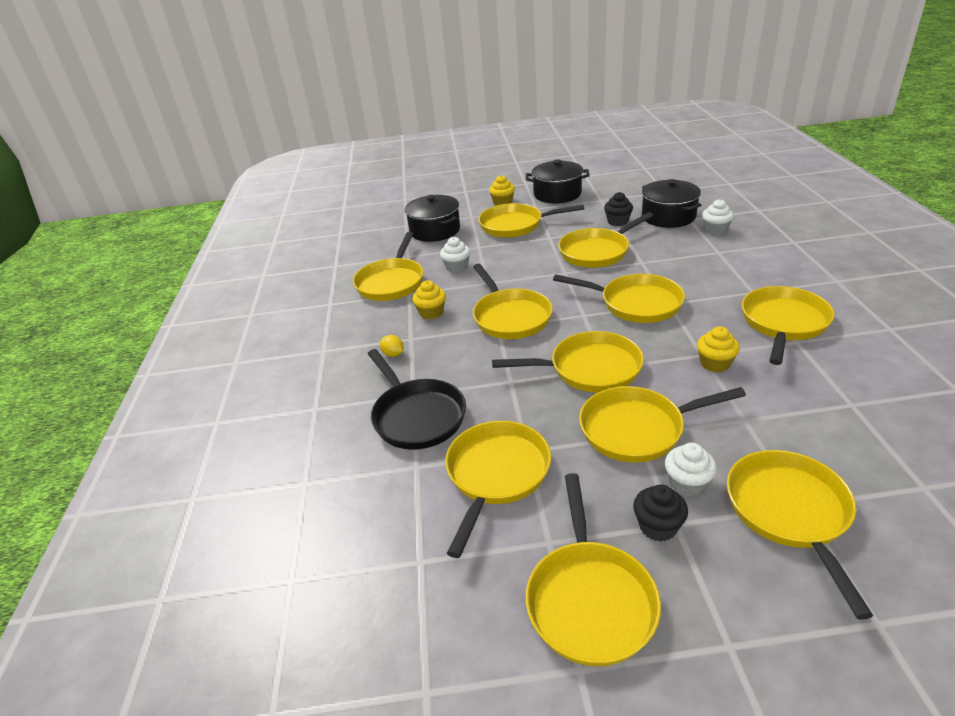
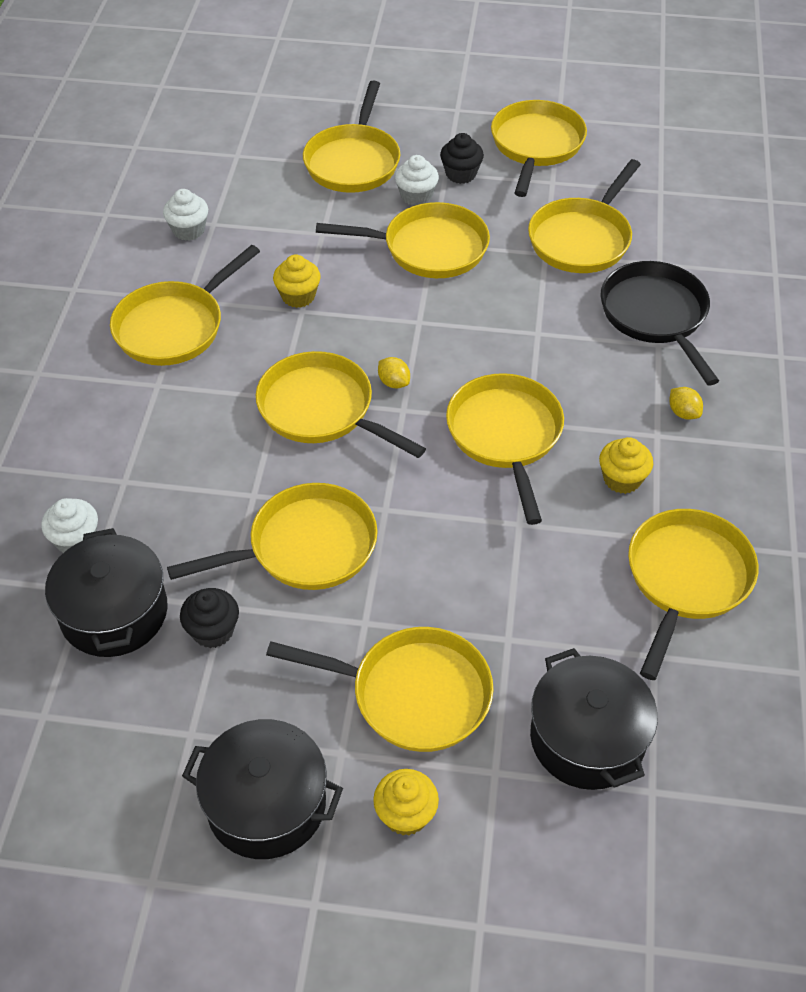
camera: 170 degrees left, 15 degrees up
white cupcake [440,237,470,273] -> white cupcake moved to [163,189,208,241]
yellow pan [492,331,644,393] -> none
none -> yellow lemon [378,357,410,389]

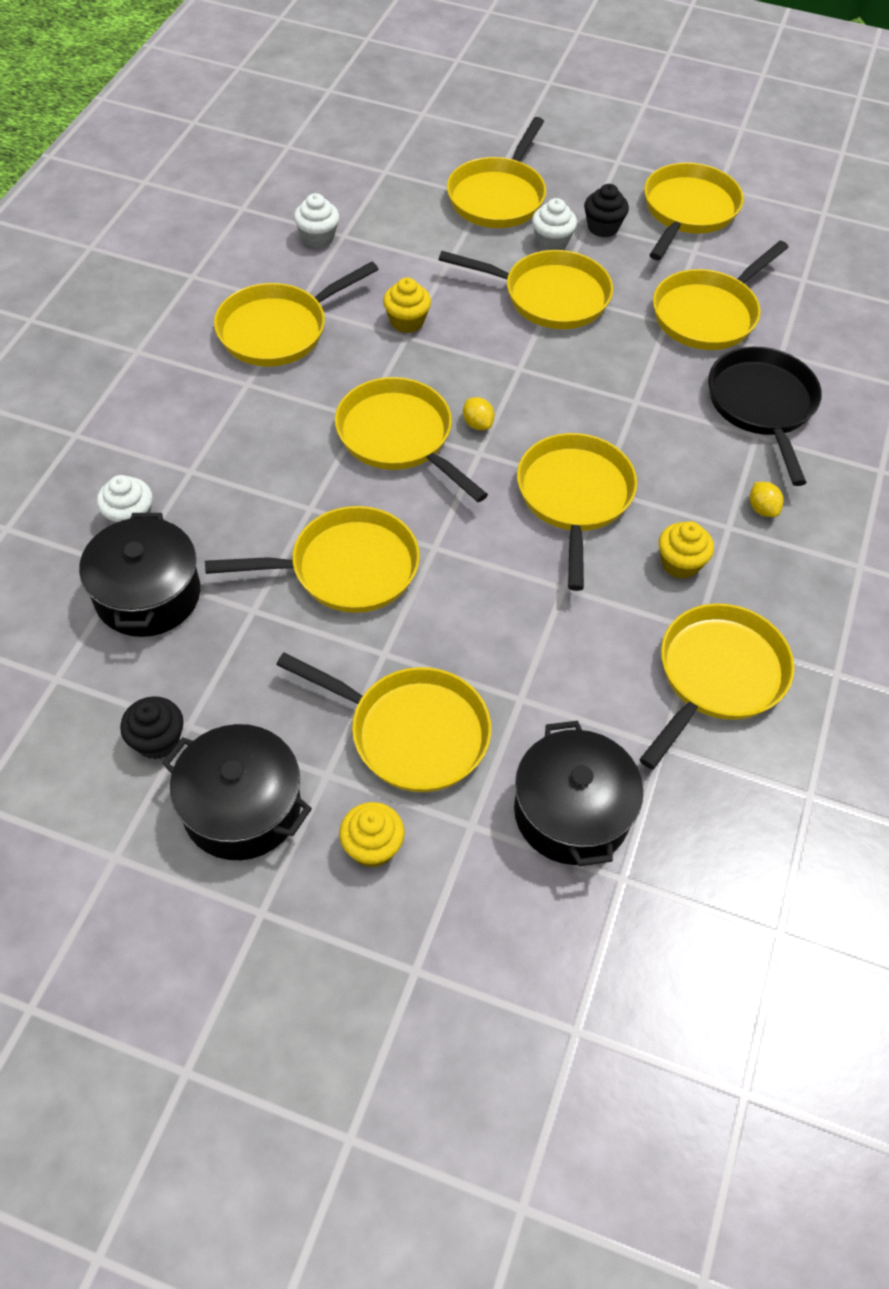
camera: 10 degrees right, 5 degrees up
black cupcake [180,588,239,648] -> black cupcake moved to [120,696,184,759]

